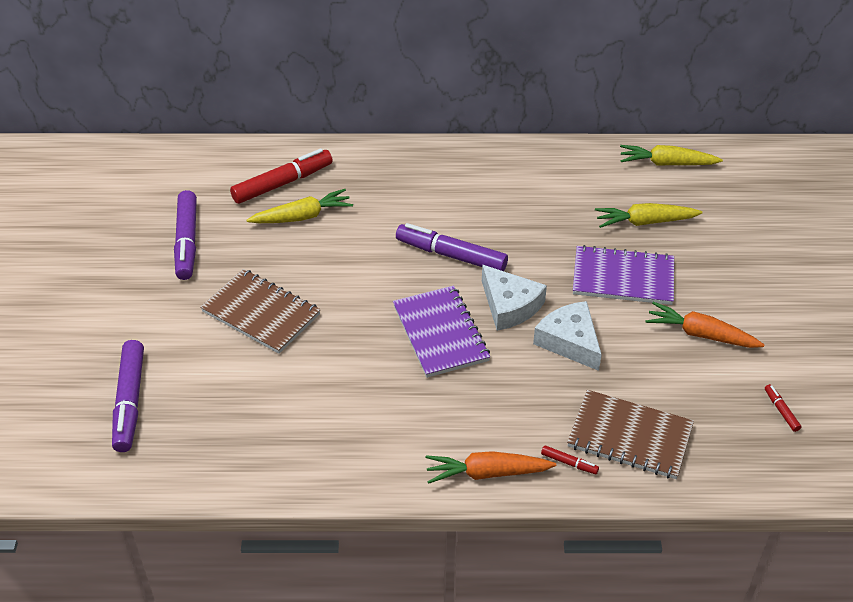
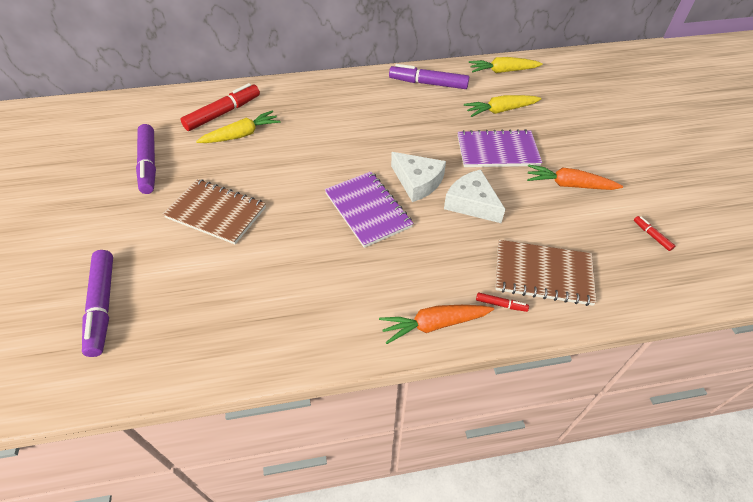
camera: 10 degrees left, 5 degrees up
purple marker [396,223,508,271] -> purple marker moved to [389,64,469,89]

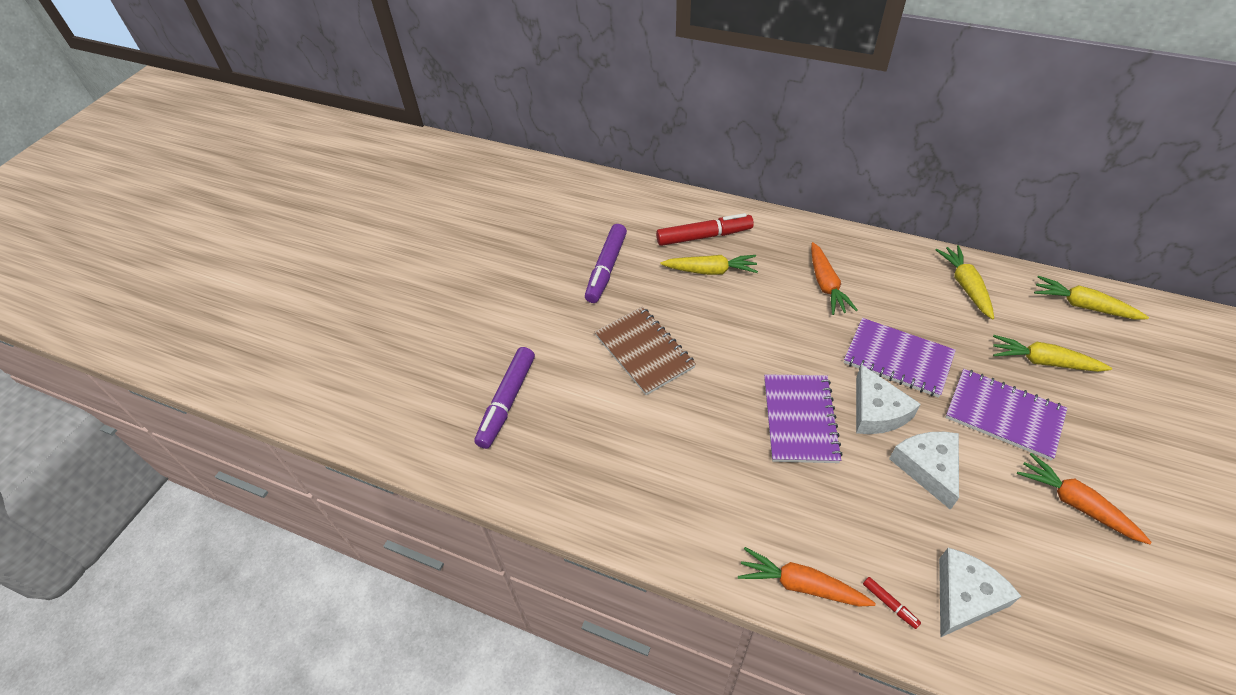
camera: 35 degrees right, 0 degrees up
purple marker [389,64,469,89] -> yellow carrot [936,245,994,320]
brown notebook [496,240,597,306] -> white cheese [939,548,1021,638]
red marker [634,216,675,251] -> none
none -> orange carrot [811,242,858,315]
none -> purple notebook [844,318,956,398]

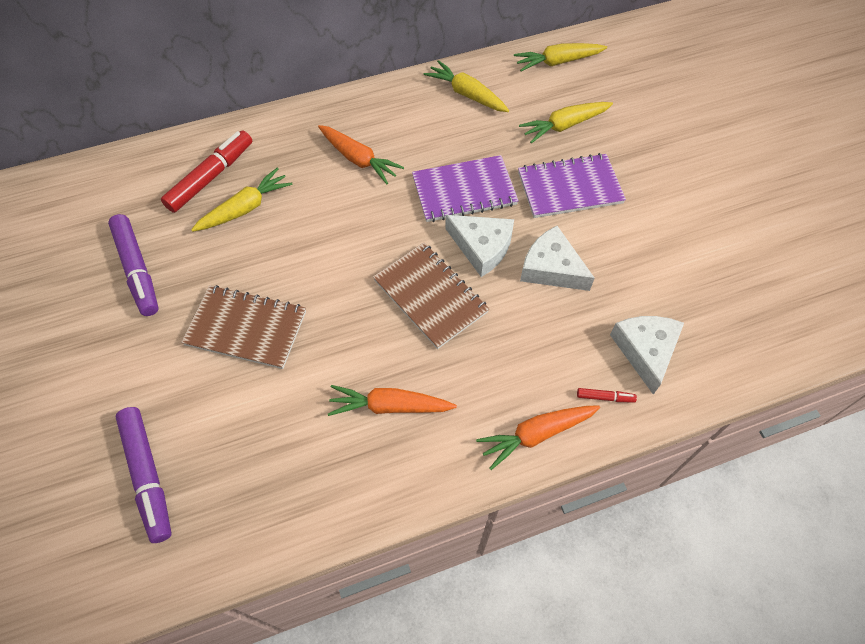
camera: 45 degrees left, 10 degrees up
purple notebook [764,374,843,463] -> brown notebook [373,243,489,349]
orange carrot [1017,453,1152,544] -> orange carrot moved to [328,385,457,416]

